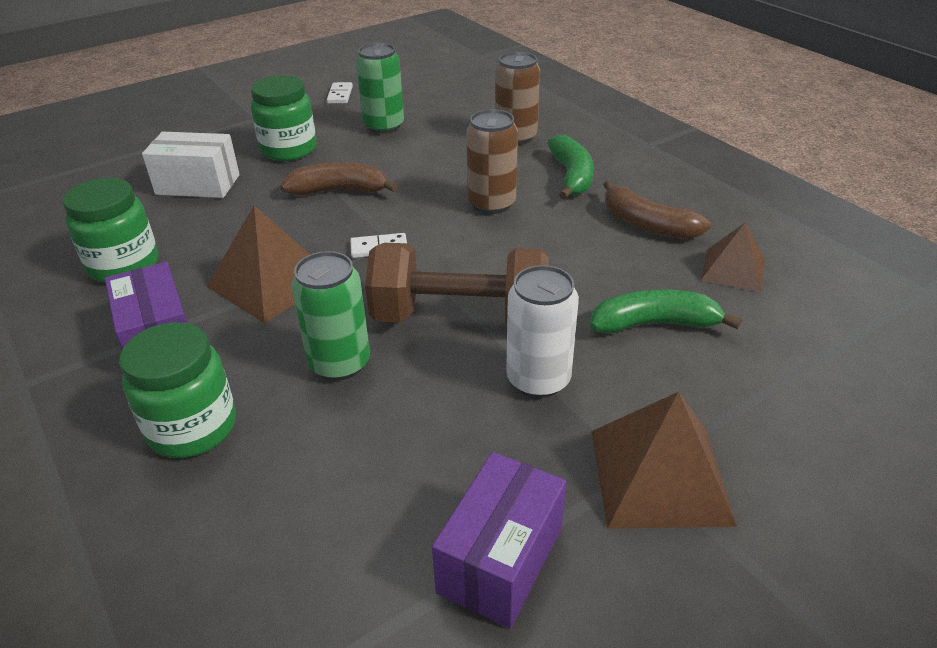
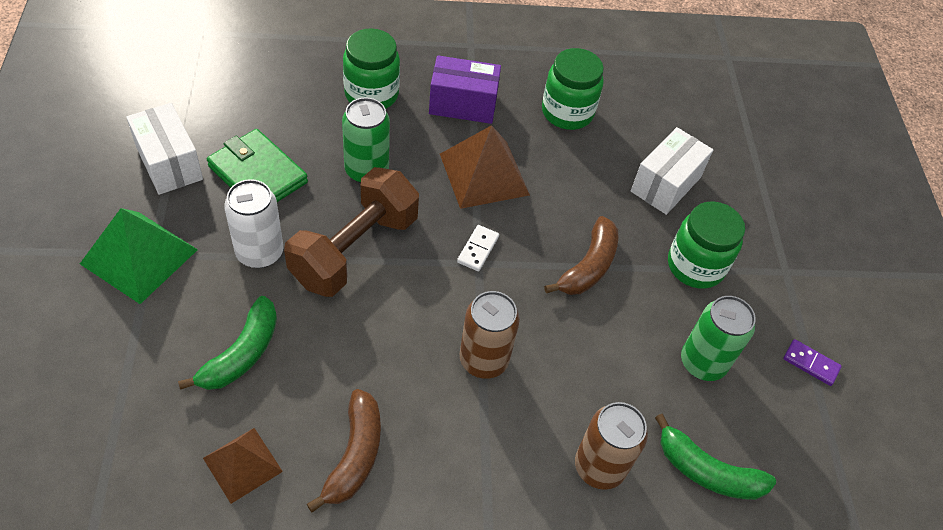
camera: 115 degrees right, 15 degrees up
white domino [327,82,353,104] -> purple domino [783,339,842,386]
purple box [432,452,566,628] -> white box [126,103,203,195]
green banana [547,135,594,200] -> green banana moved to [655,414,776,500]
brown pyramid [591,392,737,528] -> green pyramid [80,208,198,304]
brown banana [603,180,711,239] -> brown banana turned 120 degrees clockwise [307,389,381,512]
none -> green wallet [207,129,308,202]

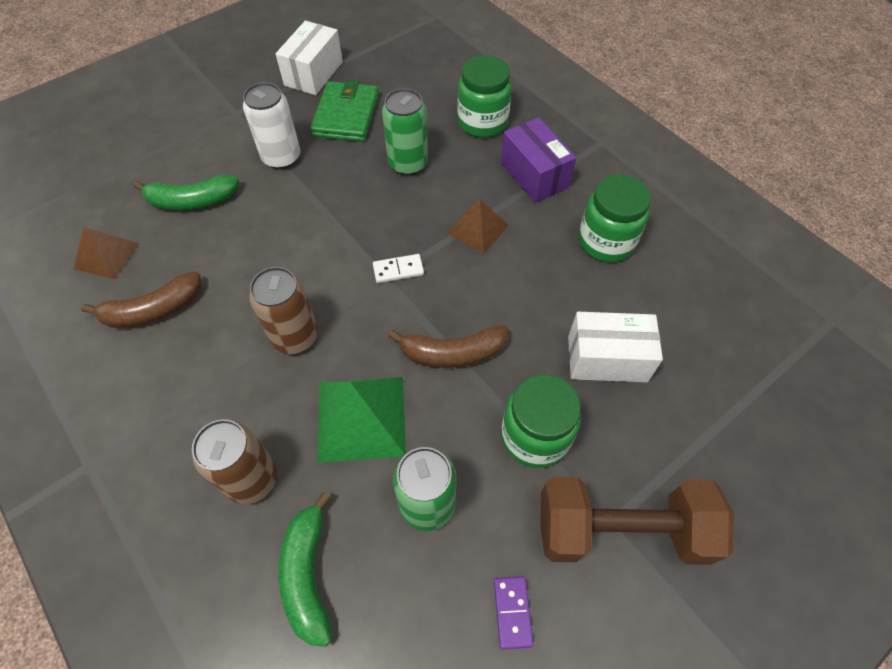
camera: 60 degrees right, 5 degrees up
green pyramid [80,208,198,304] -> green pyramid moved to [317,377,406,463]
brown dumbbell [284,167,419,297] -> brown dumbbell moved to [540,477,734,565]
brown pyramid [440,125,530,209] -> brown pyramid [447,199,509,254], size x0.63

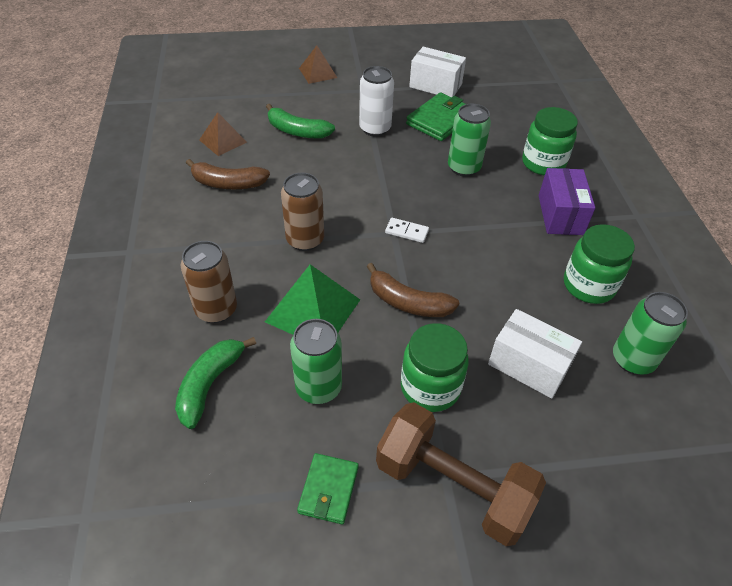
camera: 30 degrees right, 10 degrees down
white box [276,21,343,95] -> white box turned 60 degrees clockwise [409,47,466,97]
brown pyramid [447,199,509,254] -> brown pyramid moved to [299,46,337,84]
purple domino [494,576,533,650] -> green wallet [297,453,359,524]
none -> green can [613,292,688,375]

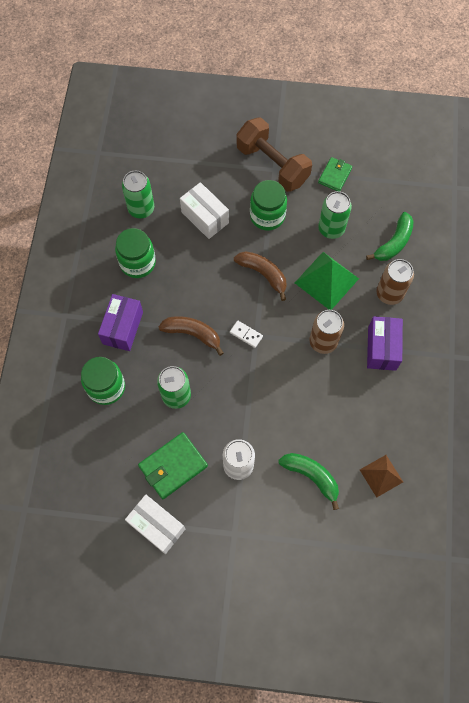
camera: 165 degrees left, 20 degrees up
brown banana [186,159,270,189] -> brown banana moved to [159,316,224,356]
brown pyramid [299,46,337,84] -> none
none -> purple box [367,316,403,371]

